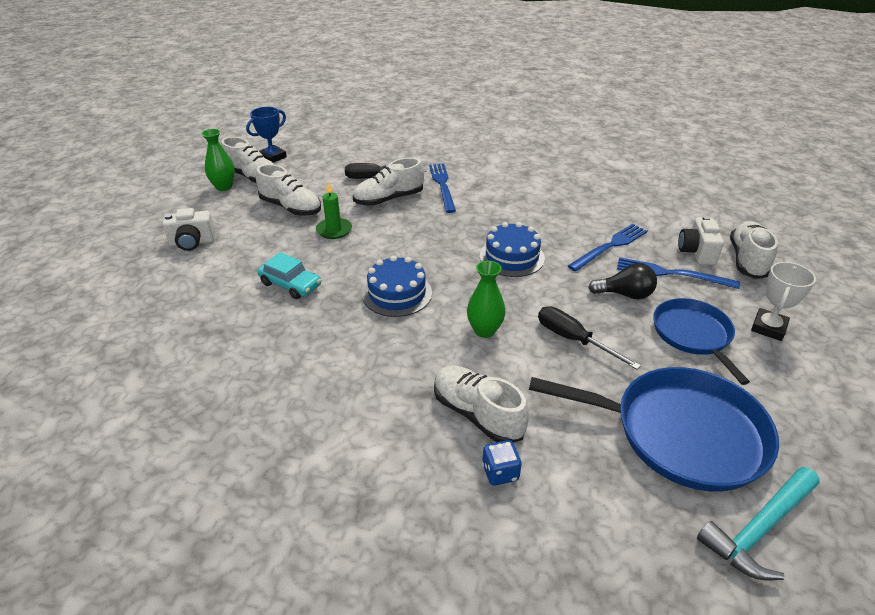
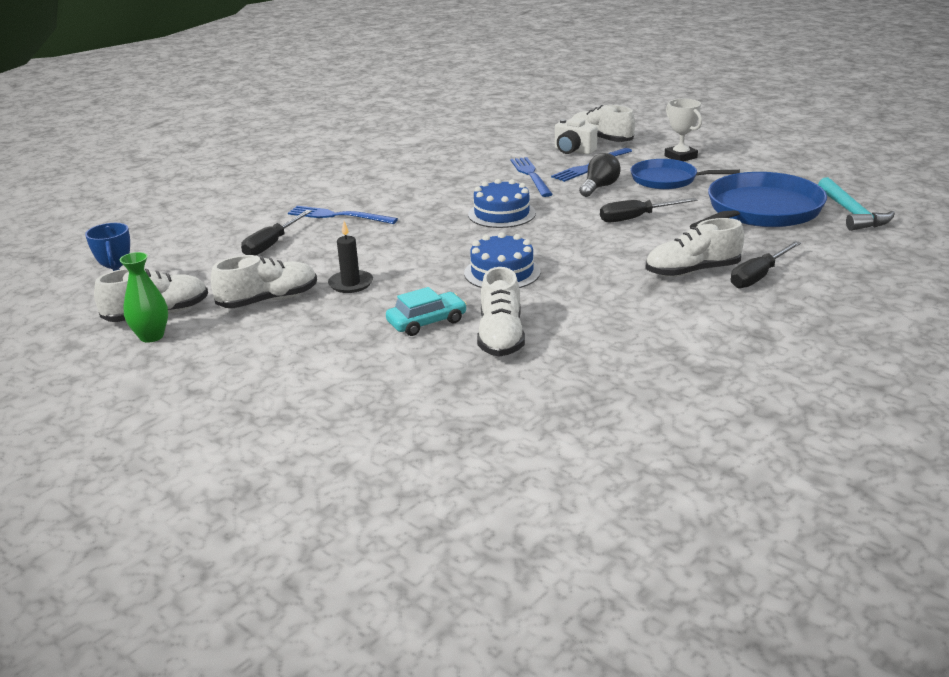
camera: 60 degrees left, 10 degrees down
white camera [162,208,215,251] -> none
green candle [316,182,352,239] -> black candle [328,221,373,293]
white shoe [353,158,424,206] -> white shoe moved to [477,267,525,357]
green vase [467,261,506,338] -> none
blue dice [482,440,522,486] -> black screwdriver [731,241,801,289]

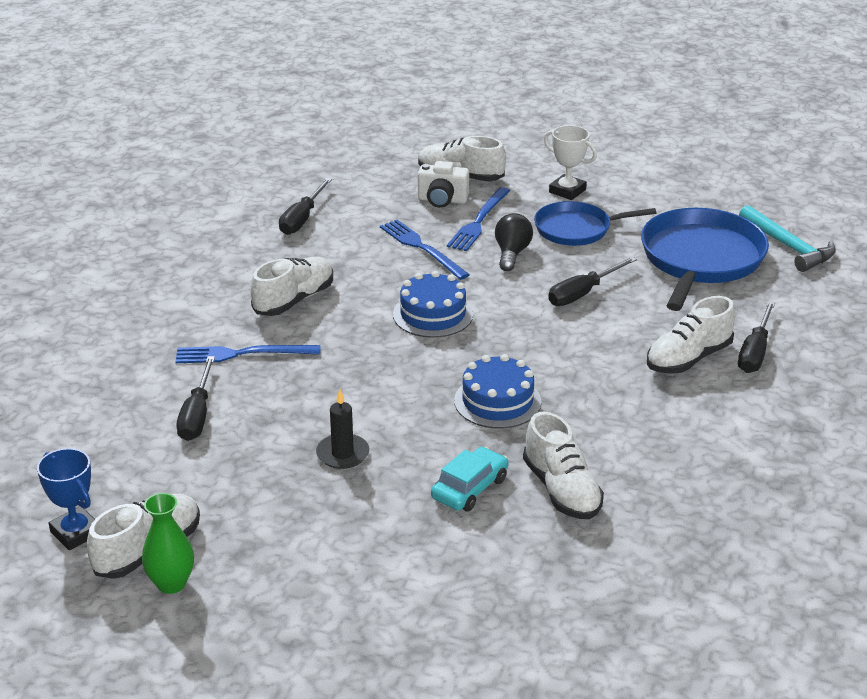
camera: 25 degrees left, 5 degrees up
white shoe [211,255,317,308] -> white shoe moved to [250,257,333,316]
none -> black screwdriver [279,178,332,235]

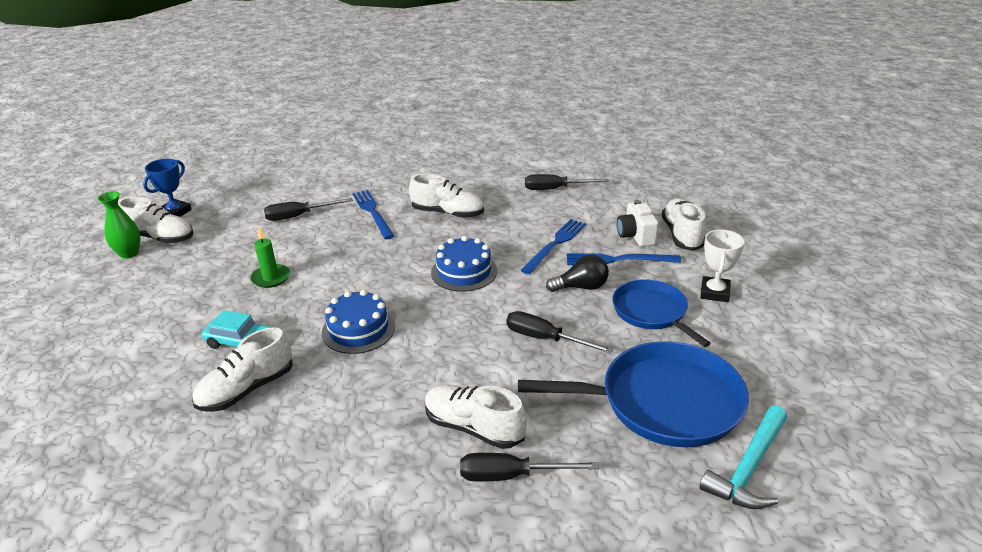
camera: 70 degrees right, 0 degrees up
black candle [316,390,369,469] -> green candle [250,228,290,288]

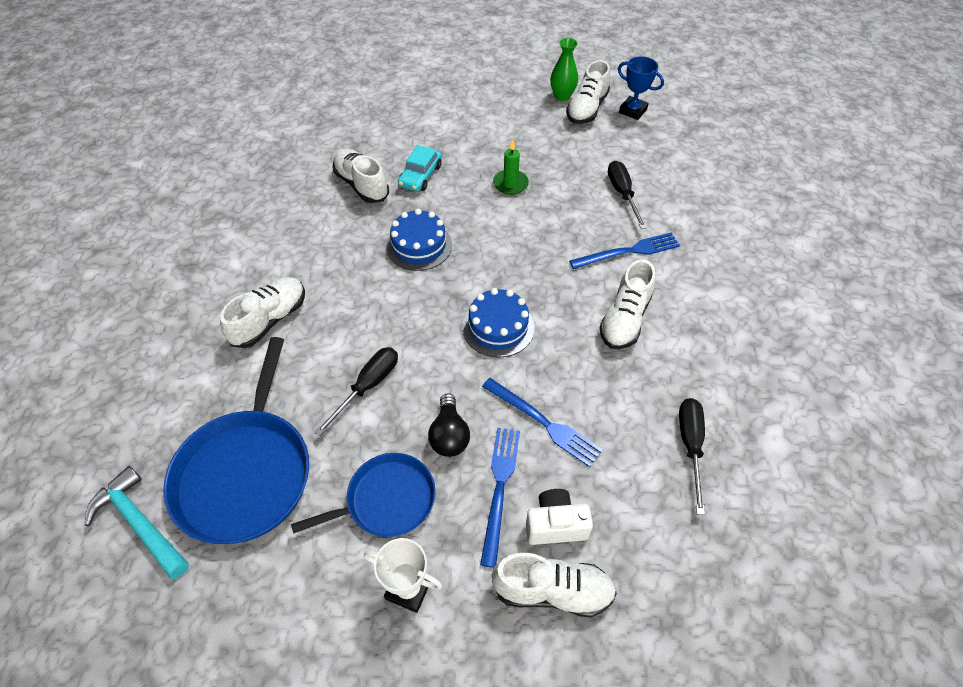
camera: 95 degrees right, 20 degrees up
black screwdriver [460,453,599,482] -> none

